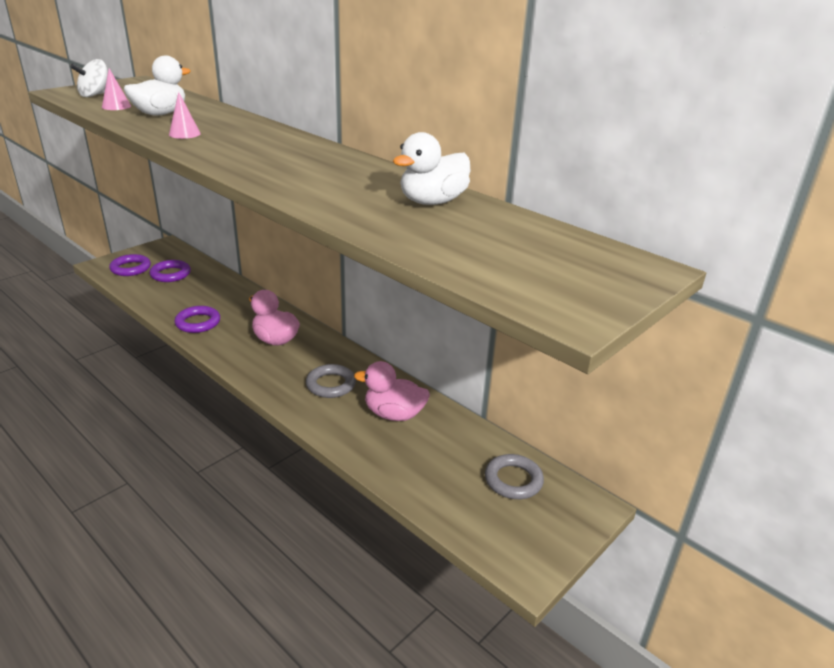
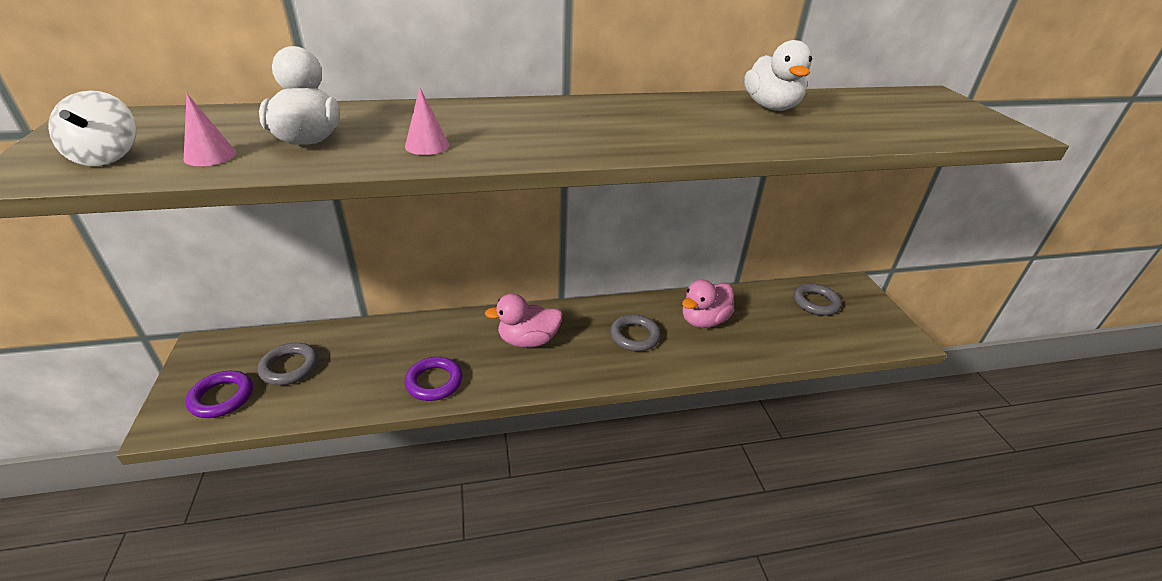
camera: 55 degrees left, 5 degrees up
purple ring [149,260,191,282] -> grey ring [258,343,319,385]

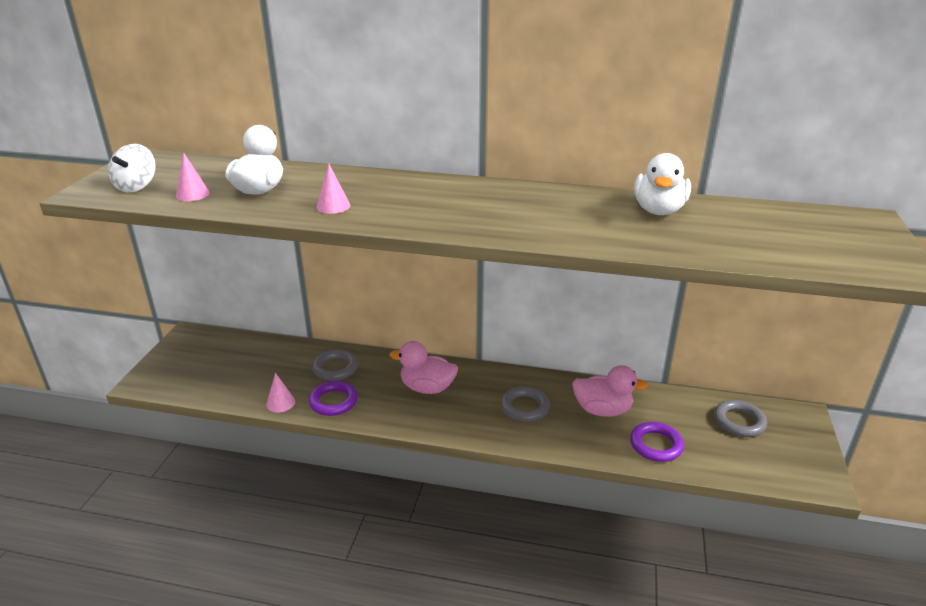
camera: 25 degrees right, 5 degrees down
purple ring [185,371,253,418] -> purple ring moved to [630,422,684,462]
grey ring [258,343,319,385] -> grey ring moved to [312,349,358,381]
pink duck [682,280,735,328] -> pink duck turned 150 degrees counterclockwise [572,365,648,417]
none -> pink cone [266,373,295,413]

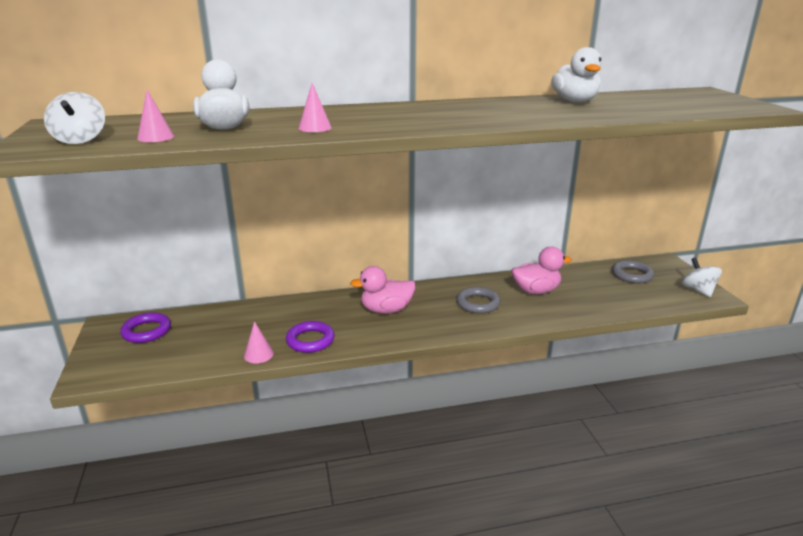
camera: 25 degrees left, 5 degrees down
grey ring [312,349,358,381] -> none
purple ring [630,422,684,462] -> purple ring moved to [120,312,171,343]
none -> white spinning top [681,258,722,297]

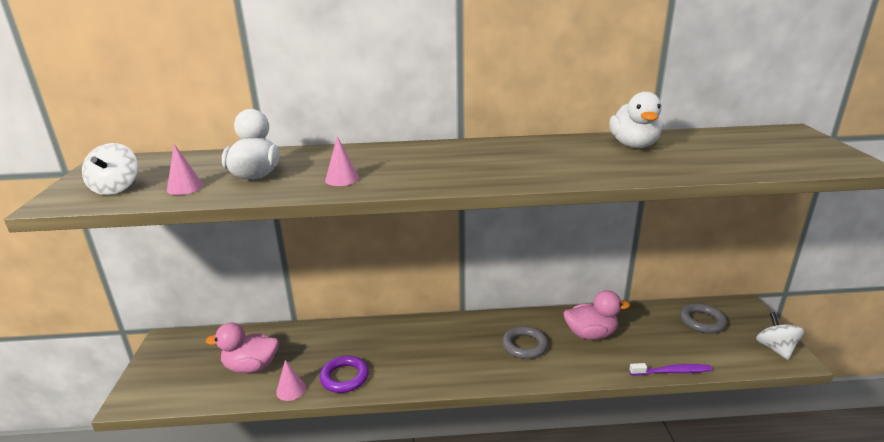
camera: 10 degrees right, 0 degrees up
purple ring [120,312,171,343] -> none
pink duck [350,266,416,314] -> pink duck moved to [206,322,279,373]
none -> purple toothbrush [629,363,713,376]

